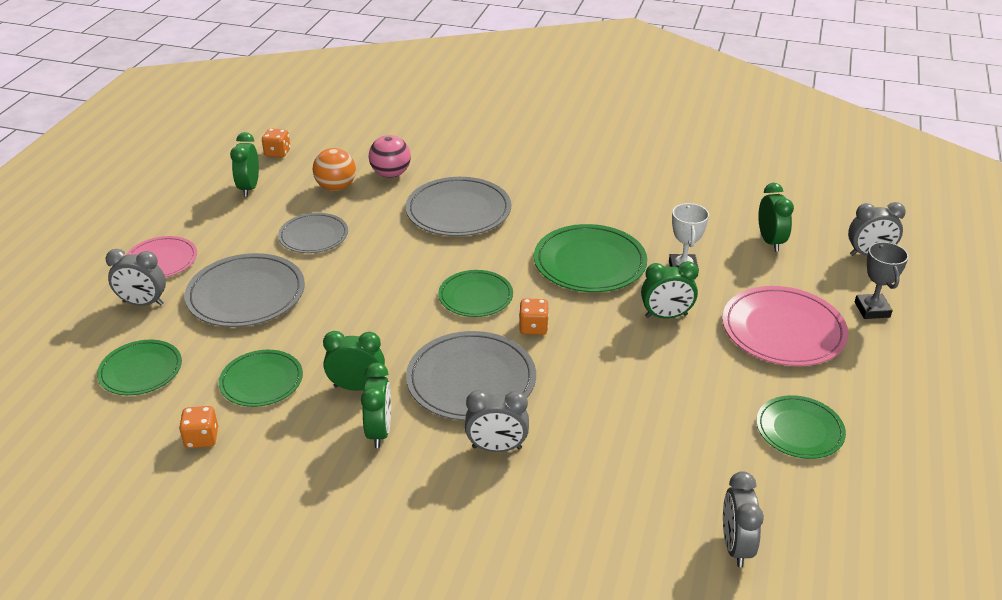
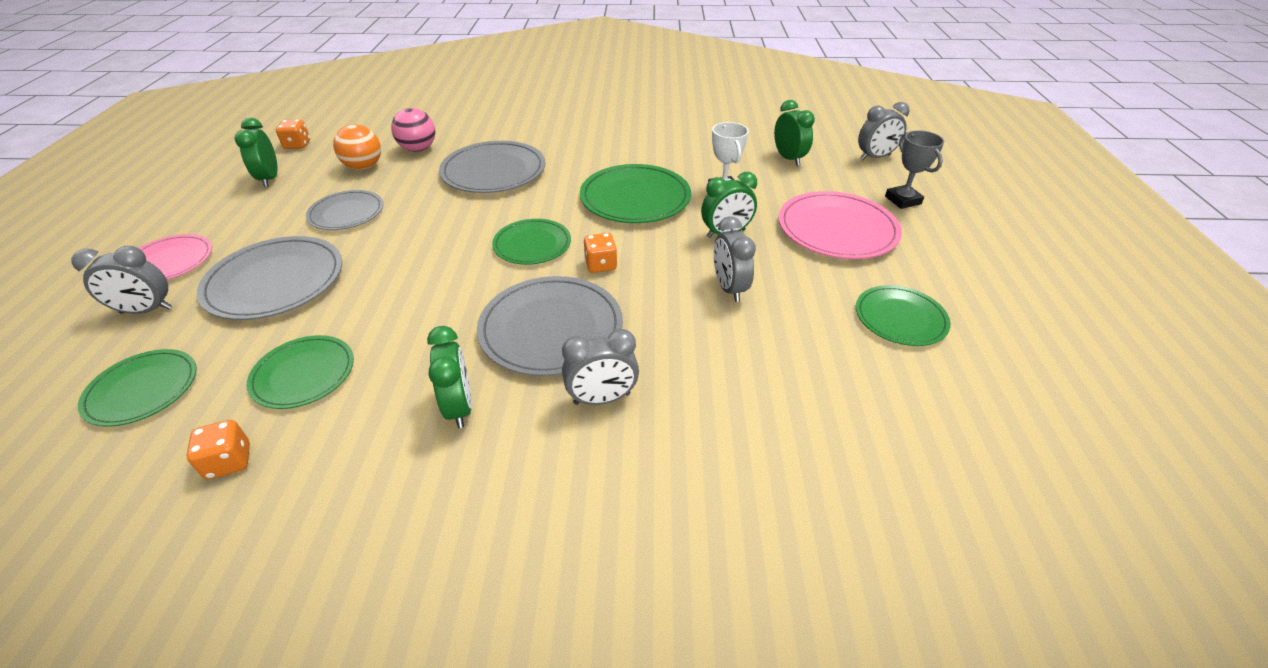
camera: 15 degrees left, 5 degrees up
green clock [323,331,385,391] -> none
grey clock [723,471,764,567] -> grey clock moved to [714,216,756,302]

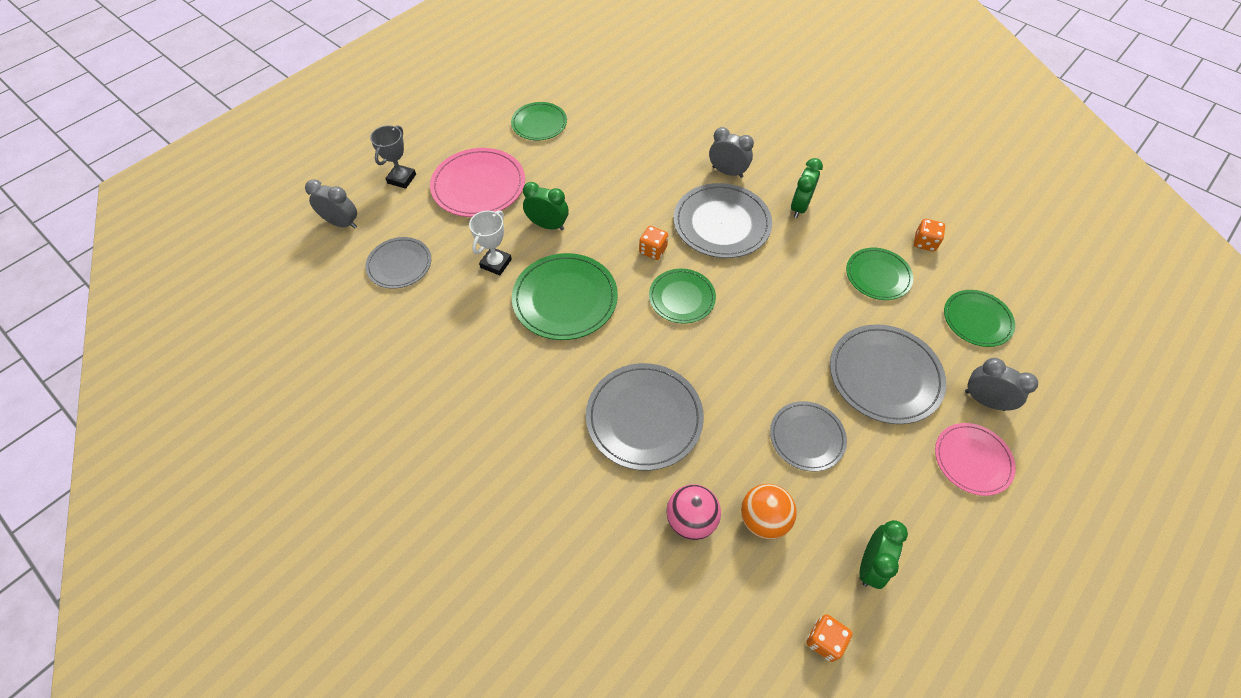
camera: 140 degrees left, 15 degrees up
grey clock [714,216,756,302] -> none
green clock [774,100,815,166] -> grey plate [365,237,431,289]

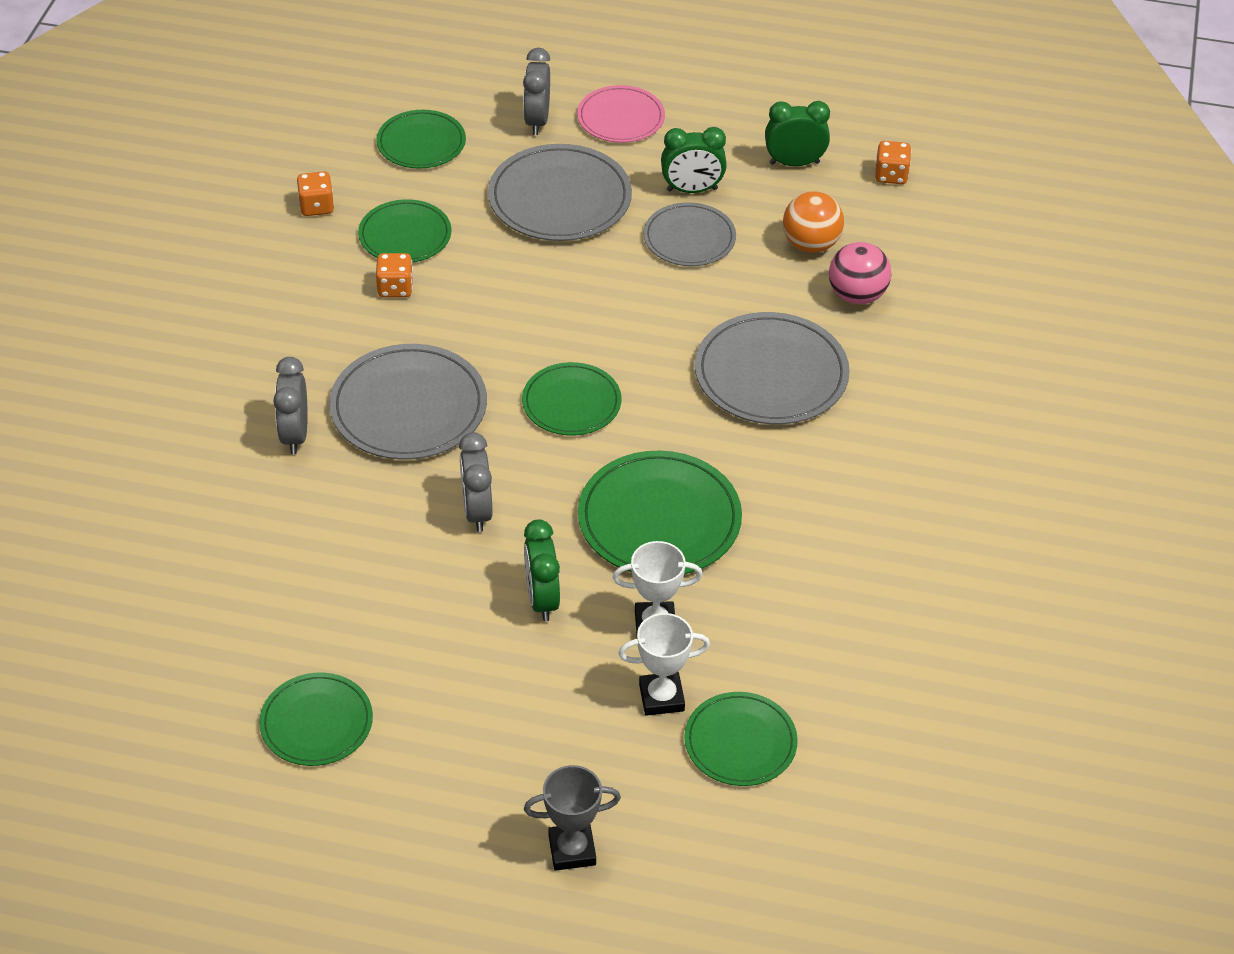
camera: 120 degrees left, 10 degrees down
grey clock [305,179,357,229] -> grey clock moved to [459,432,493,532]
grey plate [365,237,431,289] -> green plate [684,692,798,786]
pink plate [430,148,525,217] -> none
orange dice [639,226,668,260] -> orange dice moved to [376,253,413,297]
green clock [791,158,823,218] -> green clock moved to [661,127,727,193]
none -> white trophy [618,613,710,716]

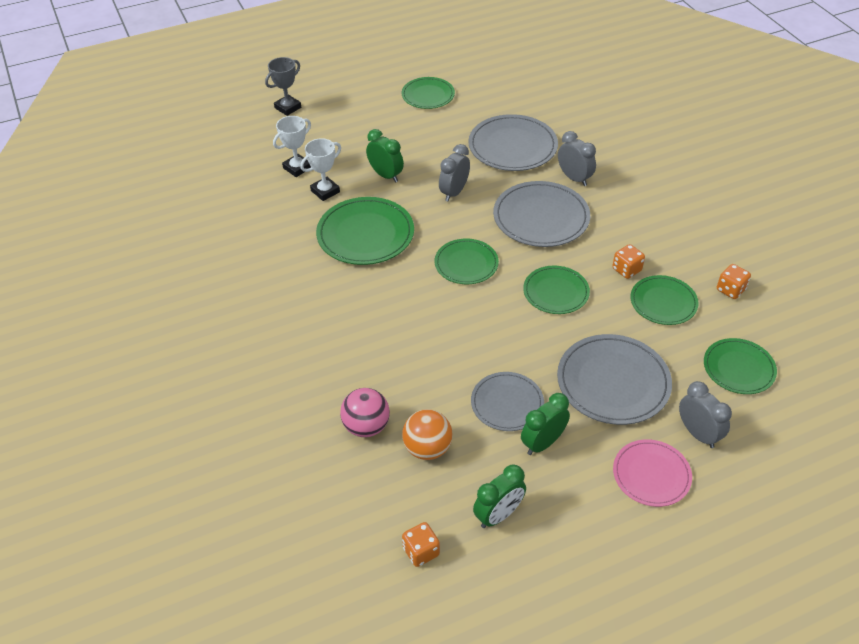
camera: 145 degrees right, 0 degrees up
grey clock [459,432,493,532] -> grey clock turned 105 degrees counterclockwise [439,144,470,202]
green plate [684,692,798,786] -> green plate moved to [523,266,590,314]
grey plate [695,312,850,424] -> grey plate moved to [468,114,558,171]

